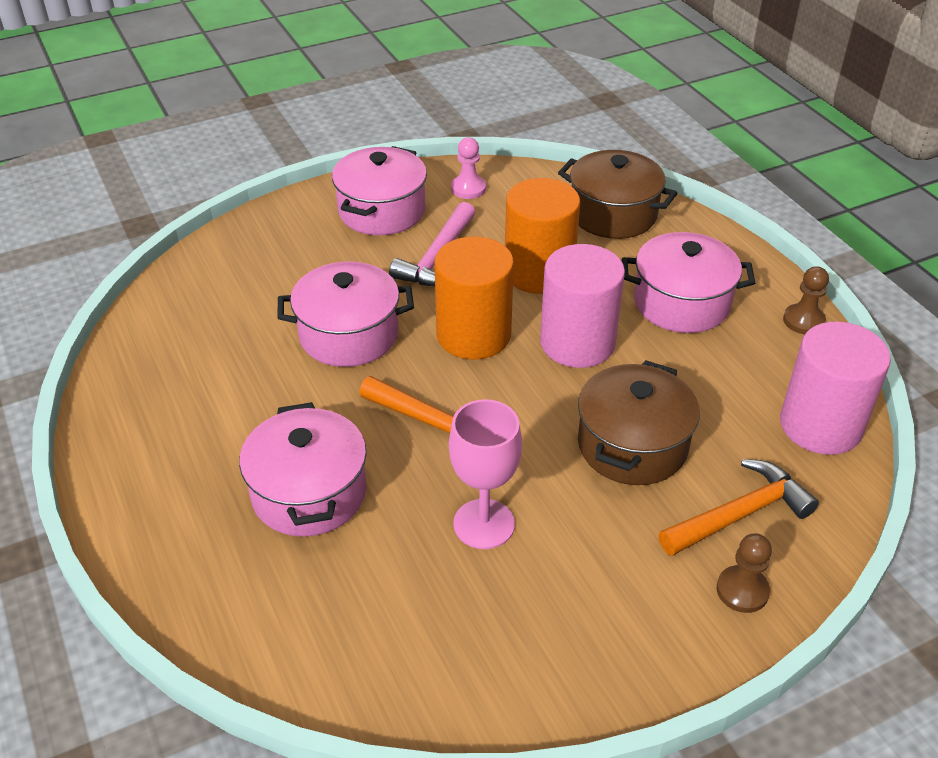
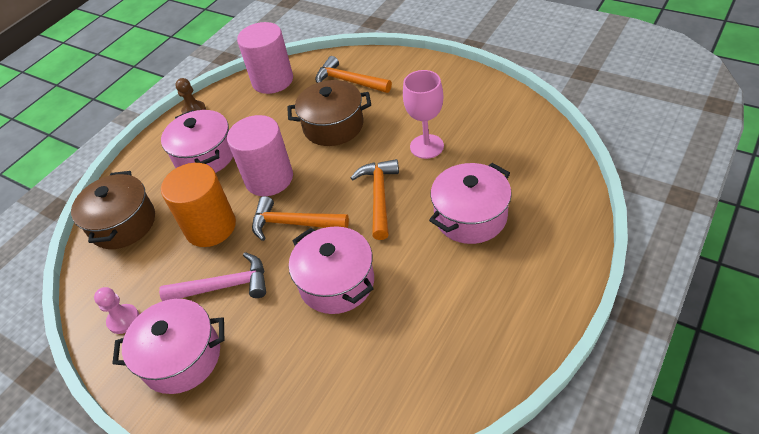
camera: 115 degrees left, 5 degrees up
orange cylinder [435,237,514,359] -> orange hammer [252,196,349,241]
brown pawn [717,534,772,613] -> none

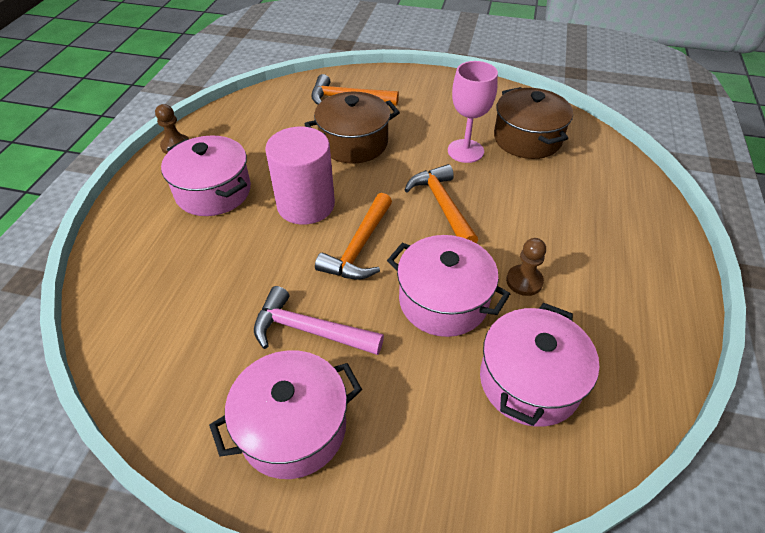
camera: 25 degrees left, 0 degrees up
brown pot [71,171,155,249] -> brown pot moved to [494,87,573,159]
pink pawn [94,287,139,334] -> none
pink hammer [159,252,266,301] -> pink hammer turned 135 degrees counterclockwise [254,286,384,355]
orange cylinder [161,163,236,247] -> none
pink cylinder [237,22,293,94] -> none
orange hammer [252,196,349,241] -> orange hammer turned 60 degrees counterclockwise [315,193,392,280]
pink pot [429,163,512,244] -> pink pot moved to [480,303,599,427]
none -> brown pawn [506,238,546,296]

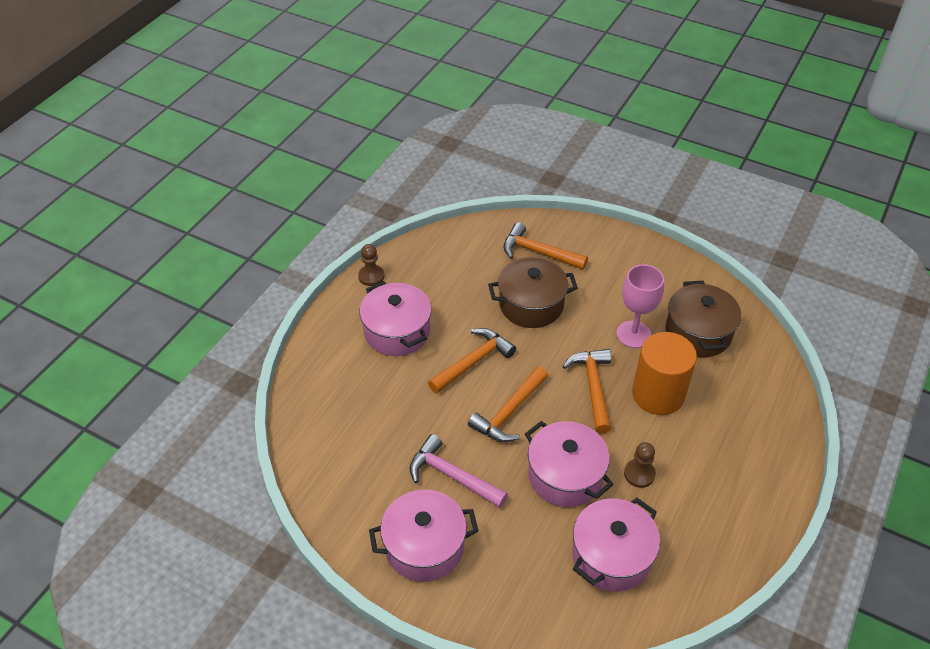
camera: 15 degrees right, 0 degrees up
pink cylinder [265,127,335,225] -> orange hammer [428,328,516,394]
none -> orange cylinder [632,332,697,415]

